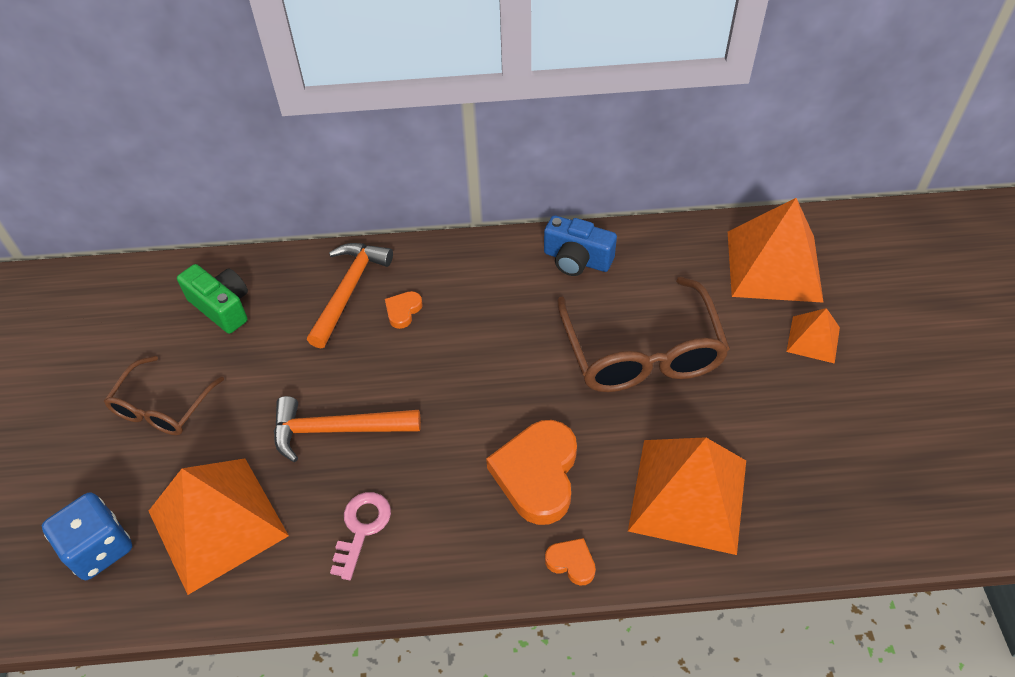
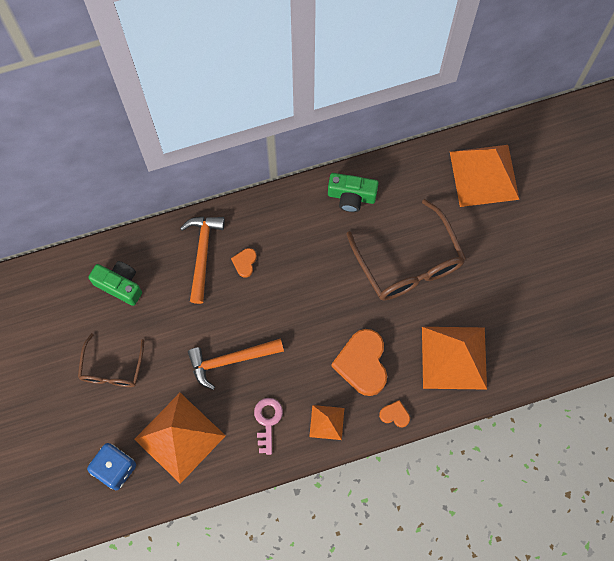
camera: 15 degrees left, 20 degrees up
blue camera [544,215,617,276] -> green camera [328,173,379,212]
orange pyramid [786,308,840,364] -> orange pyramid moved to [309,405,344,440]

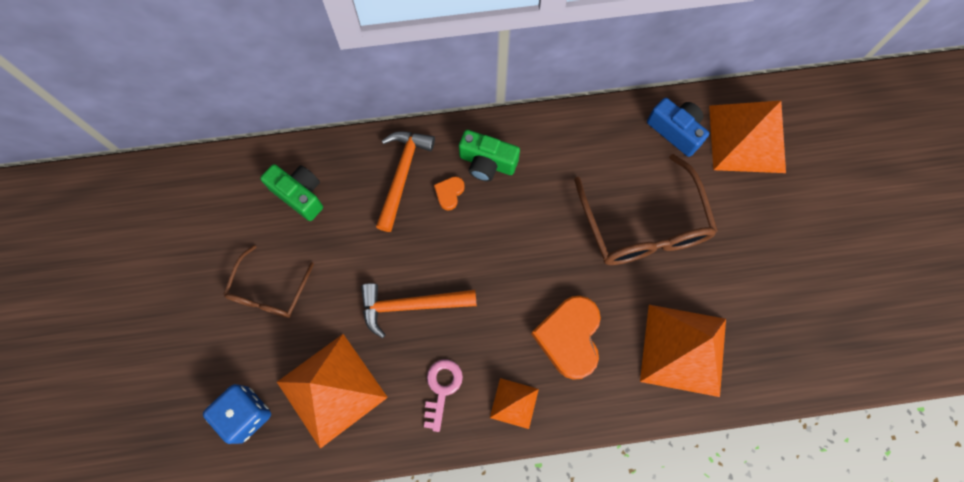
camera: 10 degrees right, 0 degrees up
green camera [328,173,379,212] -> green camera moved to [459,130,520,182]
orange heart [379,400,410,427] -> none
none -> blue camera [647,98,709,157]

